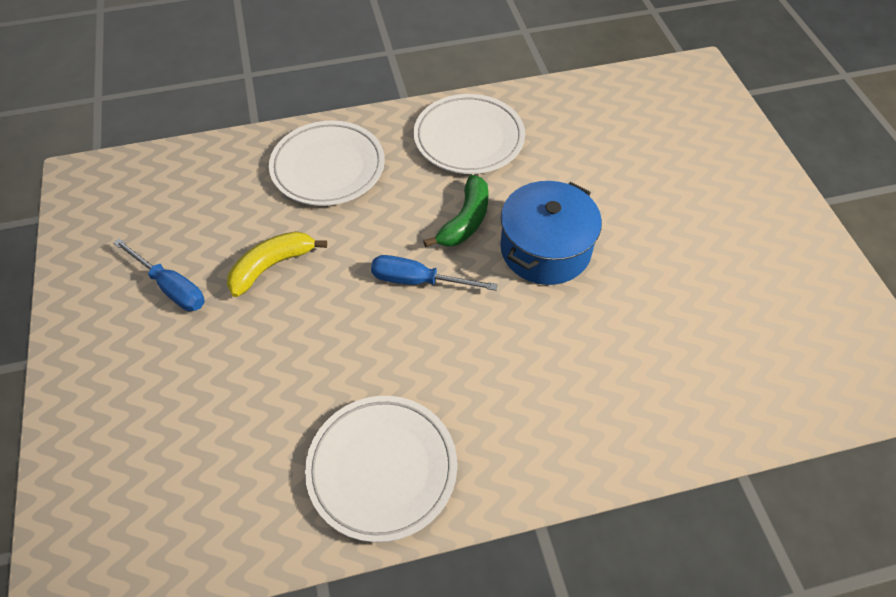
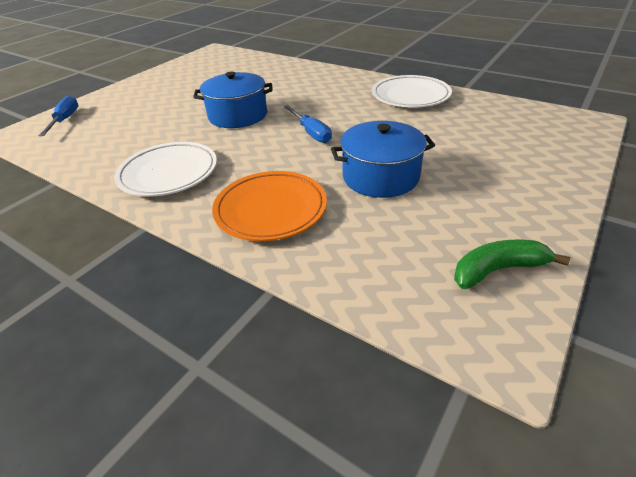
camera: 130 degrees left, 15 degrees down
blue screwdriver [113,238,205,311] -> blue screwdriver moved to [38,96,79,136]
yellow banana [227,231,327,297] -> blue pot [331,121,435,198]
white plate [269,121,385,206] -> orange plate [212,171,327,241]
green banana [423,175,489,247] -> green banana moved to [454,240,570,289]

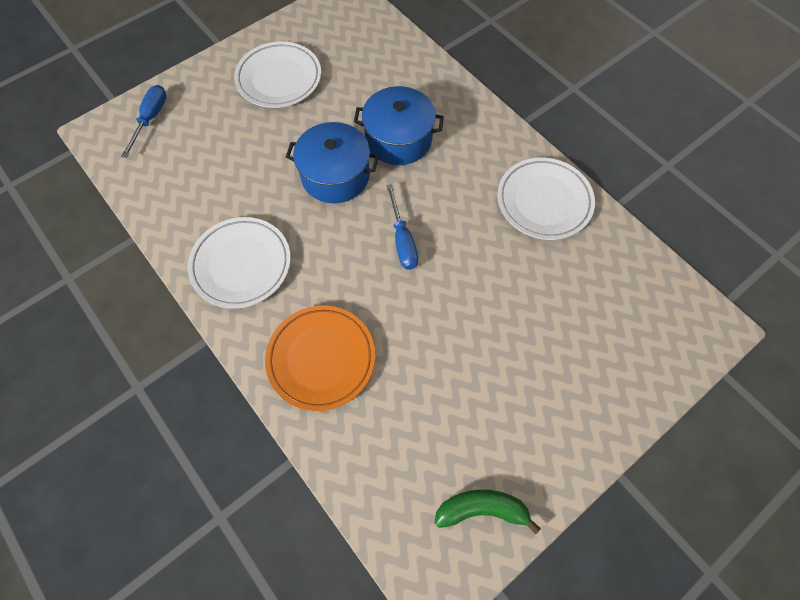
camera: 15 degrees right, 25 degrees up
blue pot [331,121,435,198] -> blue pot moved to [354,86,444,165]
none -> white plate [234,41,321,108]

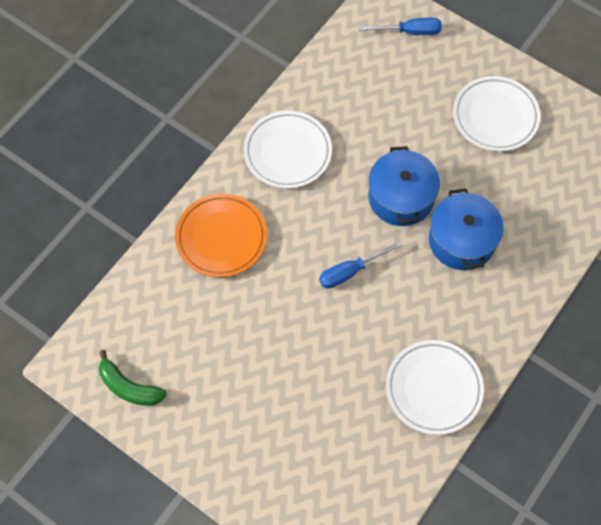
camera: 75 degrees right, 0 degrees up
green banana [434,489,541,534] -> green banana turned 135 degrees clockwise [99,350,167,406]

